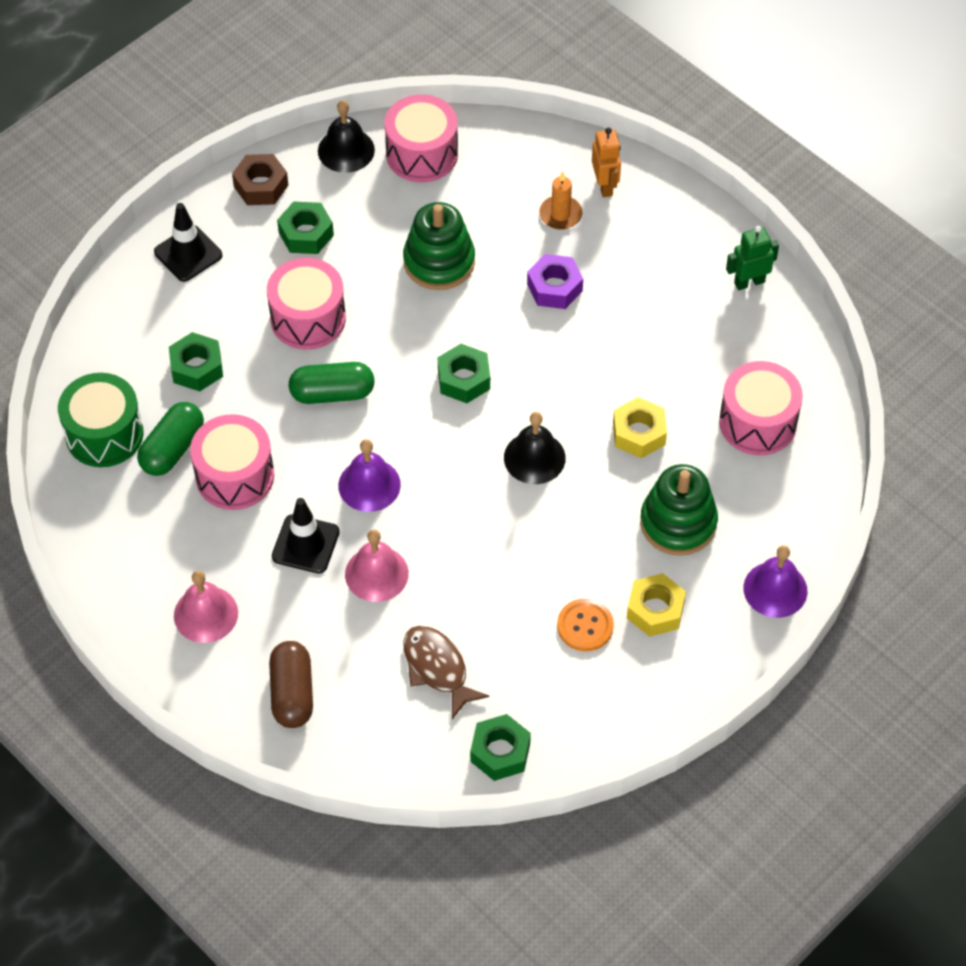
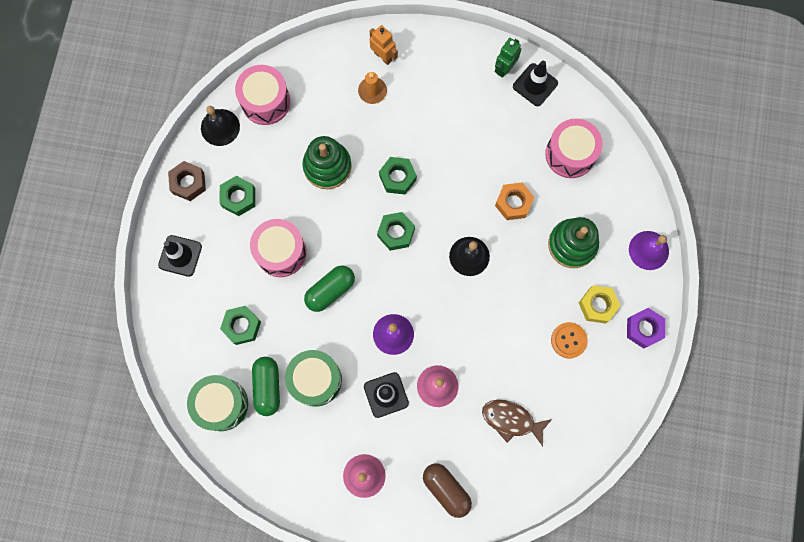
camera: 35 degrees left, 20 degrees up
pink drum [190,414,274,510] -> green drum [285,350,342,407]
green nut [470,714,531,781] -> green nut moved to [379,157,417,194]
purple nut [527,254,583,309] -> purple nut moved to [627,308,665,348]
yellow nut [613,397,667,458] -> orange nut [495,183,534,220]
none -> black traffic cone [513,61,558,106]

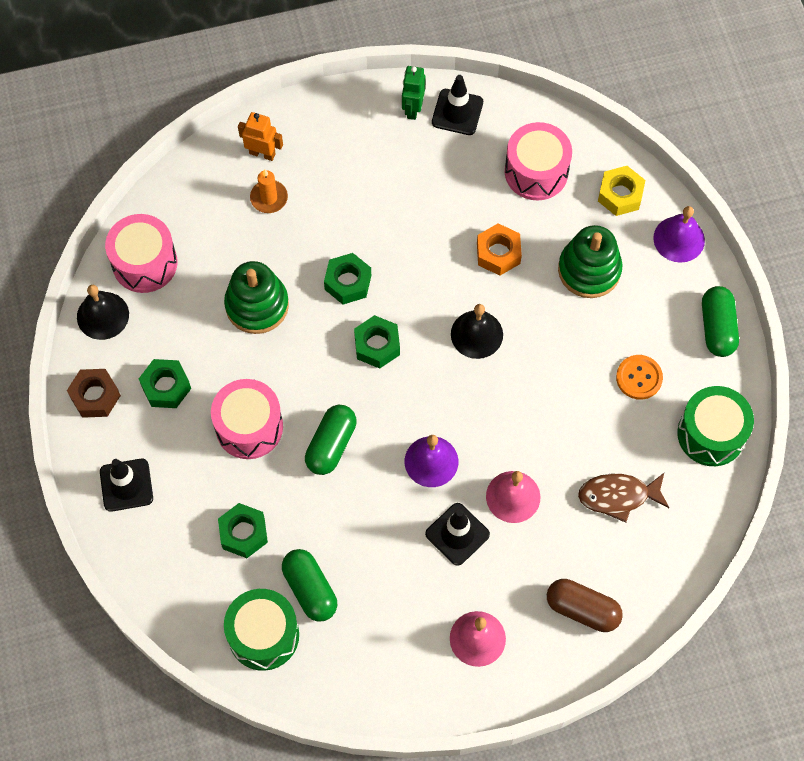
camera: 25 degrees left, 10 degrees down
green drum [285,350,342,407] -> green drum moved to [677,386,754,466]
yellow nut [579,285,620,323] -> yellow nut moved to [598,166,645,216]
purple nut [627,308,665,348] -> green capsule [702,286,739,357]

